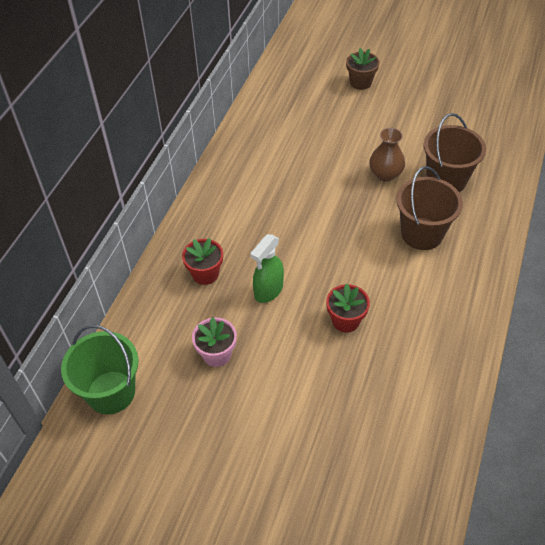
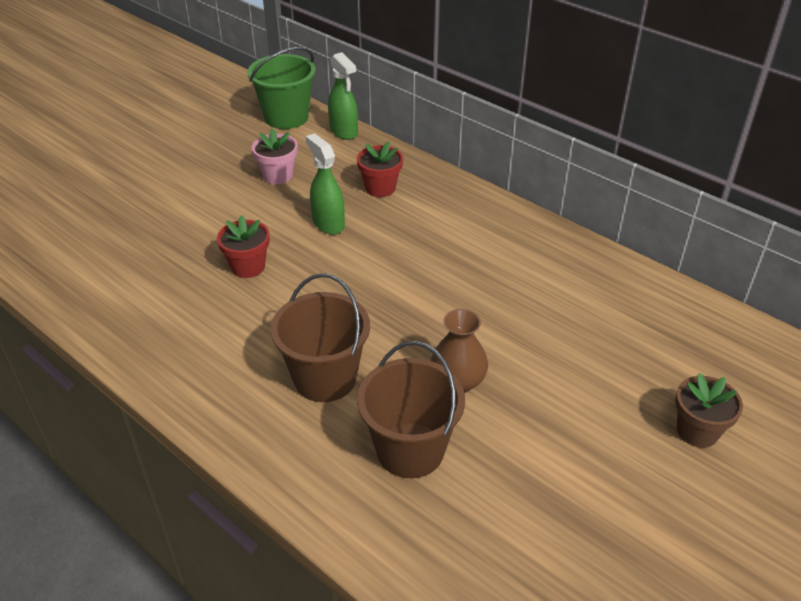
camera: 110 degrees right, 10 degrees down
none -> green spray bottle [328,52,358,140]

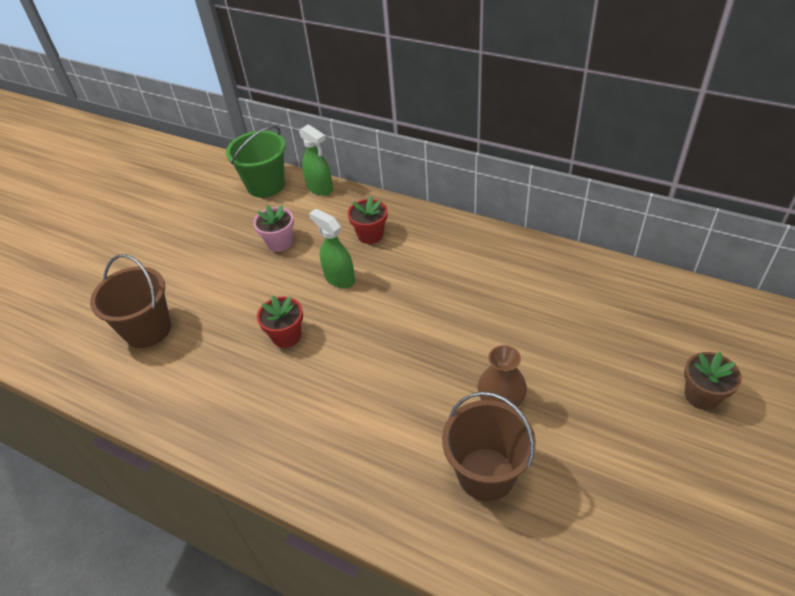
camera: 10 degrees left, 5 degrees up
brown bucket [271,273,370,402] -> brown bucket moved to [90,254,171,348]

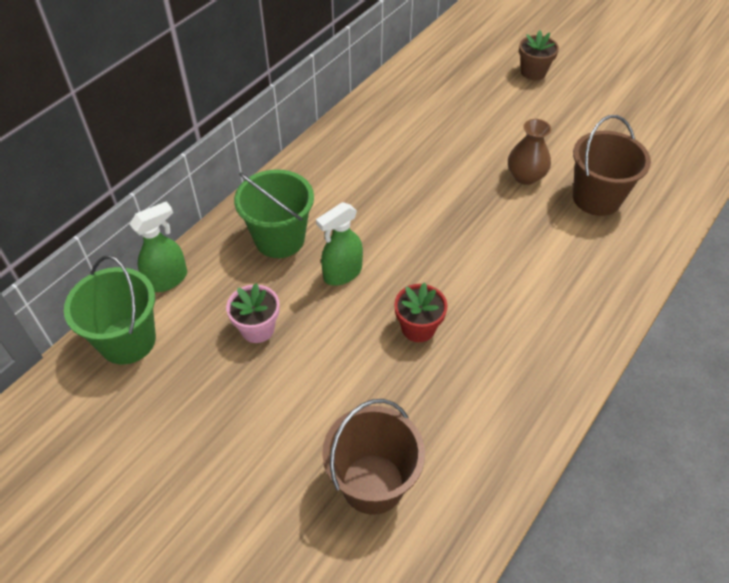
camera: 85 degrees left, 5 degrees up
red flower pot [348,196,387,244] -> green bucket [234,169,314,258]

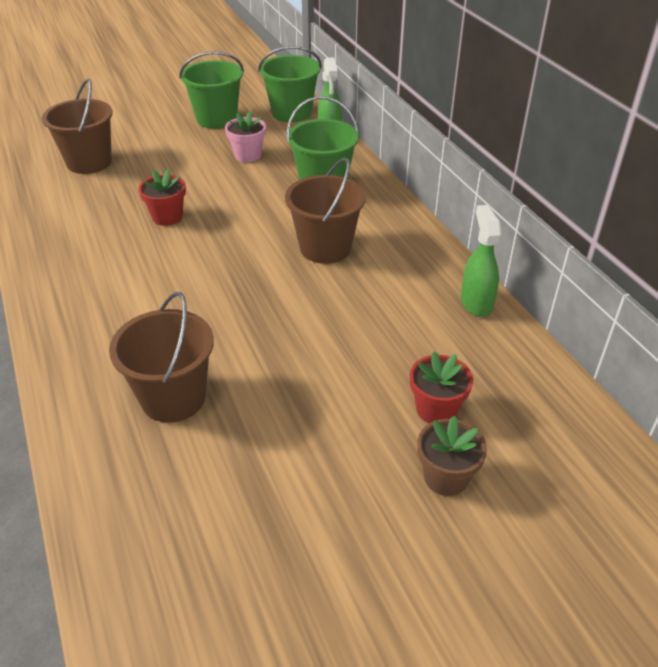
camera: 120 degrees right, 10 degrees down
green spray bottle [316,202,363,286] -> green spray bottle moved to [461,205,501,317]
brown vase [508,119,552,185] -> none
none -> green bucket [179,52,244,129]
none -> brown bucket [285,157,366,264]
none -> red flower pot [410,352,473,423]

